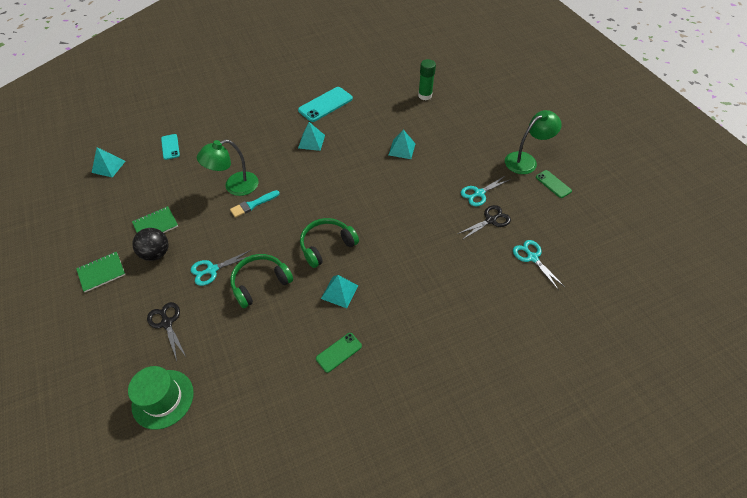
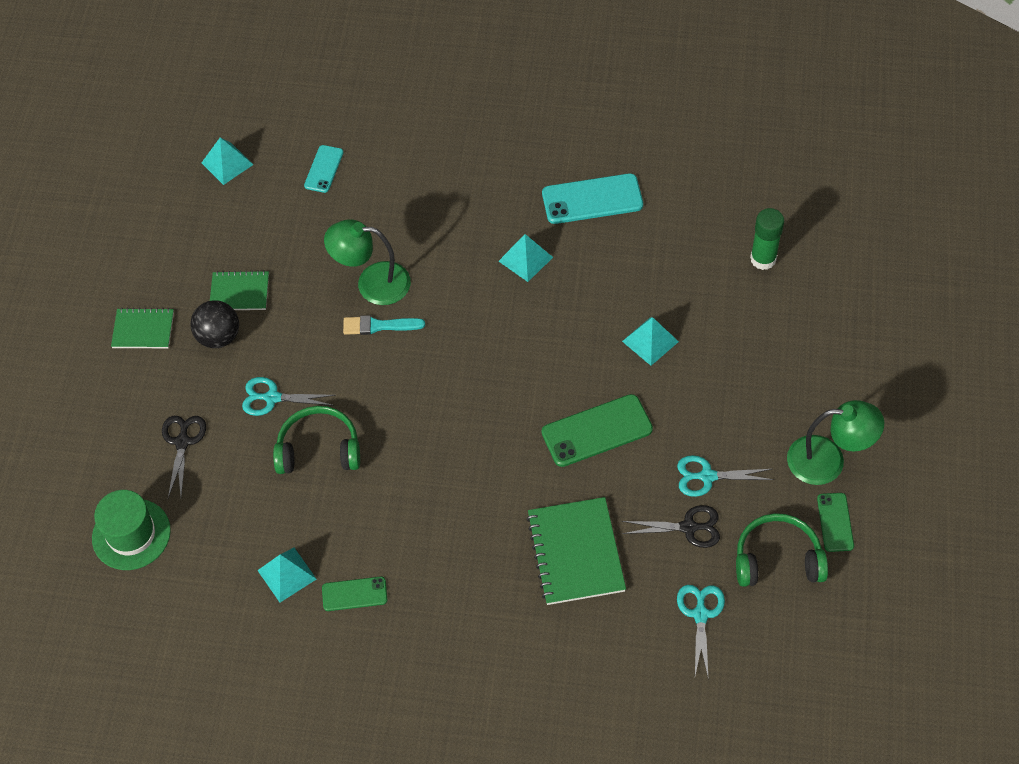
camera: 35 degrees right, 5 degrees up
green headphones [300,218,359,268] -> green headphones moved to [736,513,828,587]
turquoise pyramid [321,275,359,308] -> turquoise pyramid moved to [257,548,316,602]
none -> green notebook [526,497,626,605]
none -> green phone [542,394,653,467]

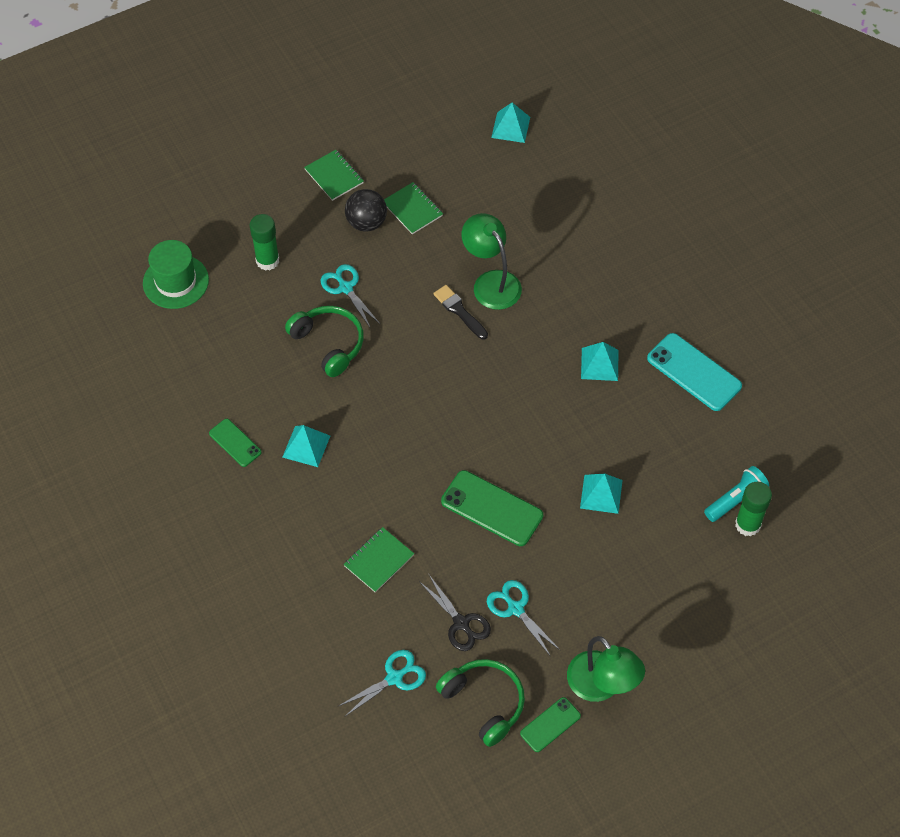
camera: 50 degrees right, 0 degrees up
black scissors [162,416,206,498] -> green glue stick [250,214,279,271]
turquoise pyramid [257,548,316,602] -> turquoise pyramid moved to [282,425,330,467]
turquoise phone [304,145,344,193] -> none
turquoise brush [343,315,425,335] -> black brush [433,285,488,339]
green notebook [526,497,626,605] -> green notebook [343,527,414,593], size x0.61
none -> turquoise flashlight [704,466,769,522]

